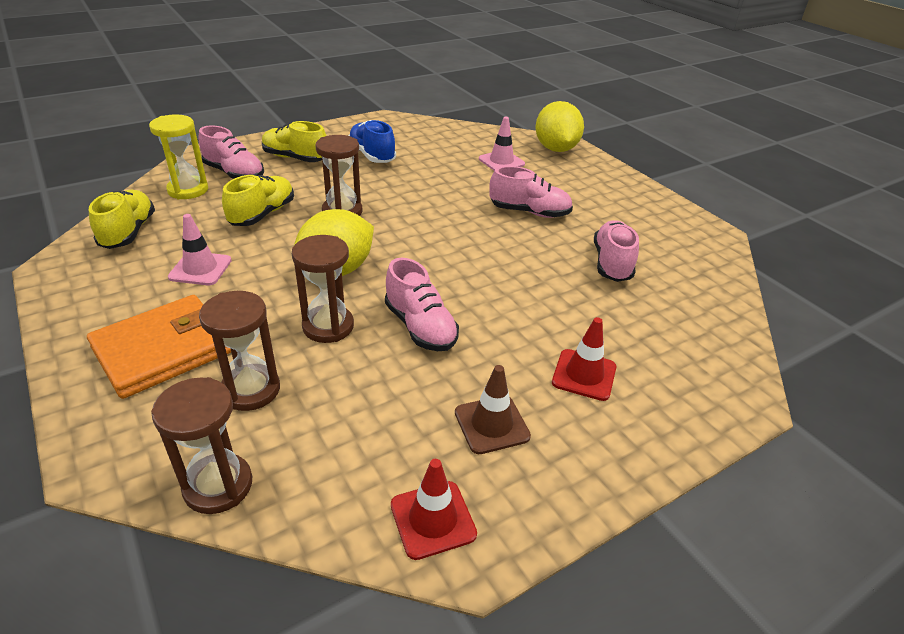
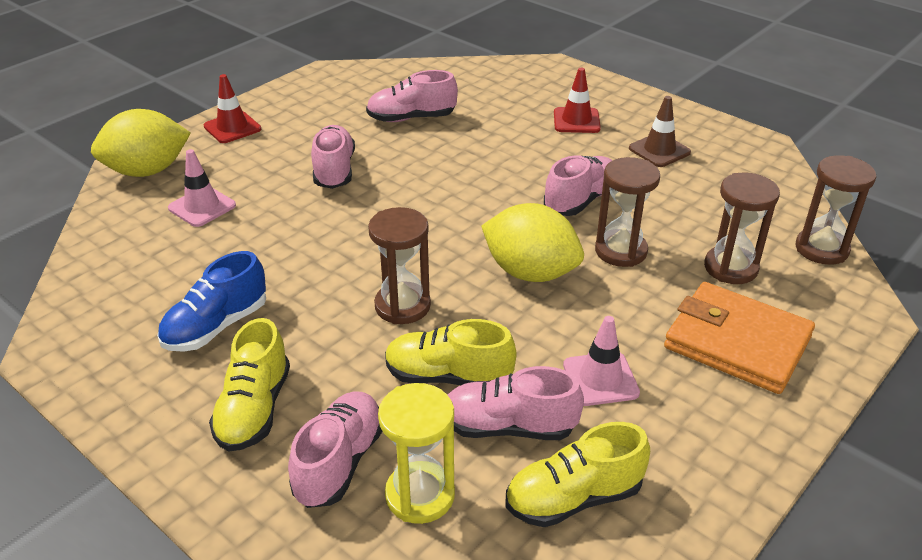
camera: 105 degrees left, 0 degrees up
red traffic cone [391,459,477,560] -> red traffic cone moved to [204,74,261,143]
none -> pink shoe [447,366,584,440]

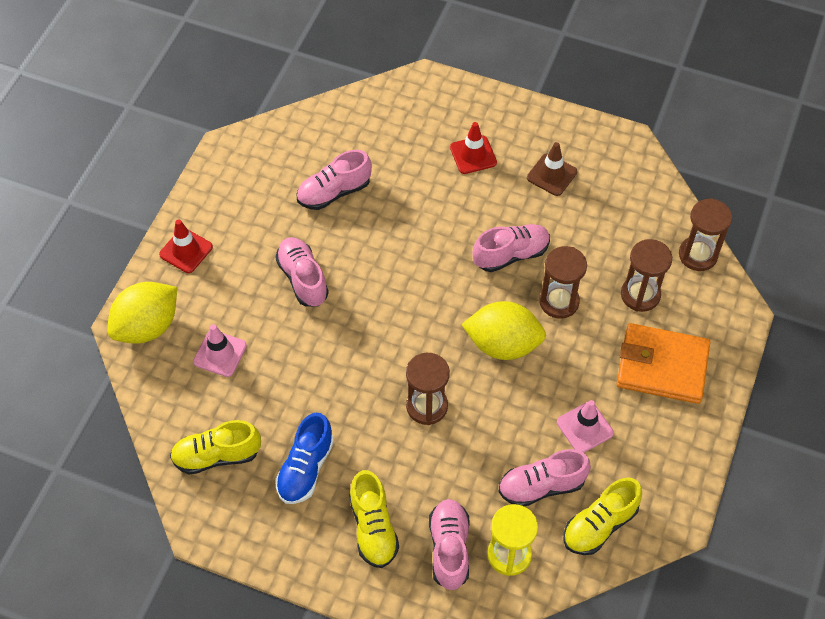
camera: 20 degrees left, 20 degrees up
yellow shoe [385,319,516,385] -> yellow shoe moved to [170,420,261,475]
pink shoe [544,155,612,216] -> pink shoe turned 45 degrees clockwise [472,224,550,272]

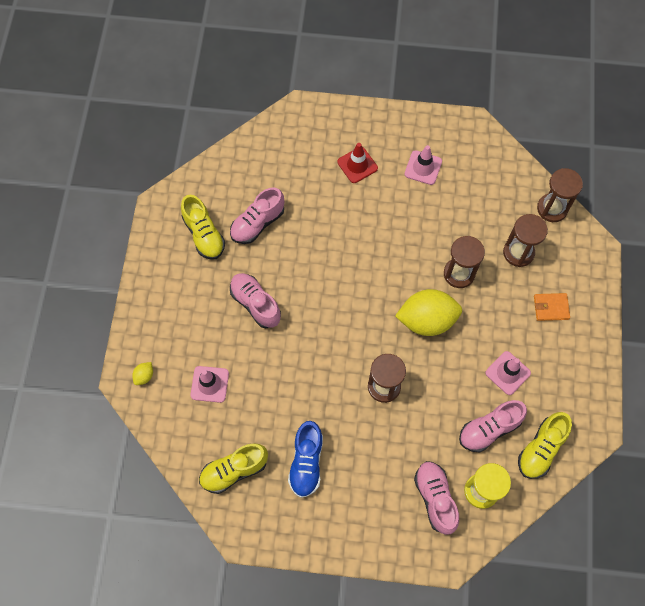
camera: 15 degrees left, 10 degrees up
yellow lemon [107,282,177,344] -> yellow lemon [132,362,153,385], size x0.41
red traffic cone [159,219,213,273] -> none
yellow shoe [349,470,399,568] -> yellow shoe moved to [181,195,225,260]
pink shoe [472,224,550,272] -> none
brown traffic cone [527,142,577,196] -> pink traffic cone [404,145,442,185]
orange wallet [617,323,710,404] -> orange wallet [534,293,570,321], size x0.50

